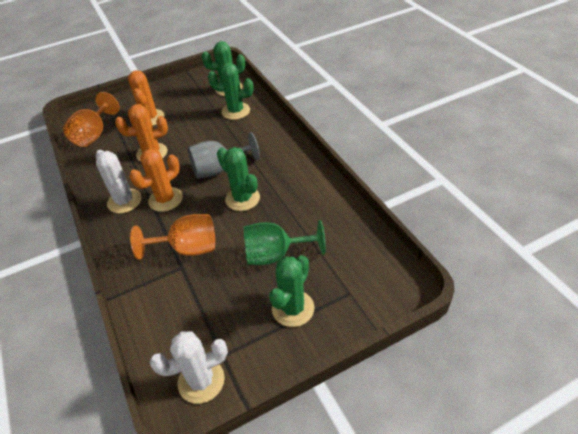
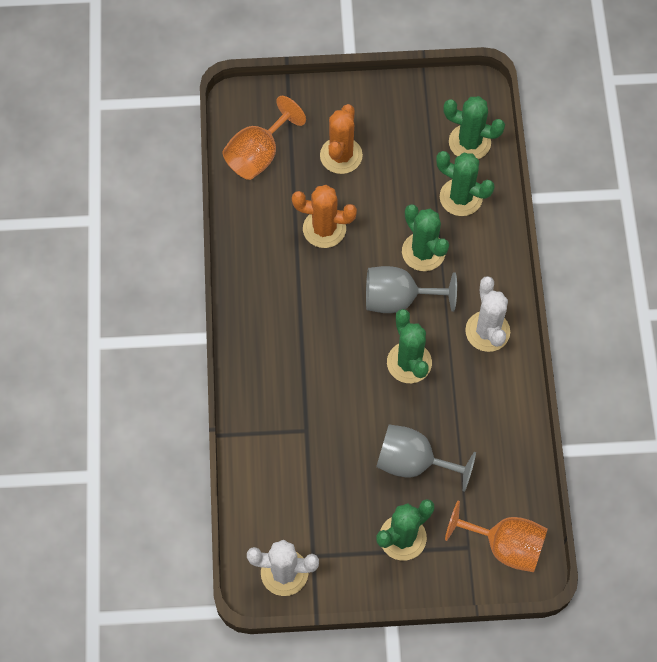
camera: 20 degrees right, 20 degrees up
white cactus [96,150,142,213] -> white cactus moved to [465,276,510,352]
orange cactus [130,149,183,212] -> none
orange goblet [130,214,215,259] -> orange goblet moved to [445,501,548,572]
green goblet [243,220,326,265] -> grey goblet [376,424,476,492]
none -> green cactus [402,204,449,271]

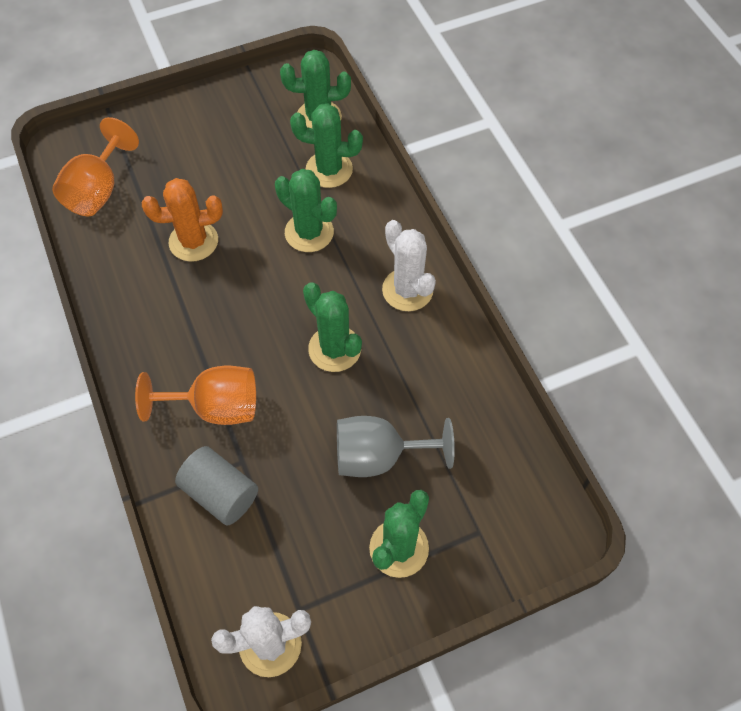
camera: 20 degrees left, 5 degrees down
orange cactus [320,104,363,174] -> none
grey goblet [366,266,457,313] -> none
orange goblet [445,501,548,572] -> orange goblet moved to [135,366,256,425]
none -> grey cylinder [175,446,258,525]

